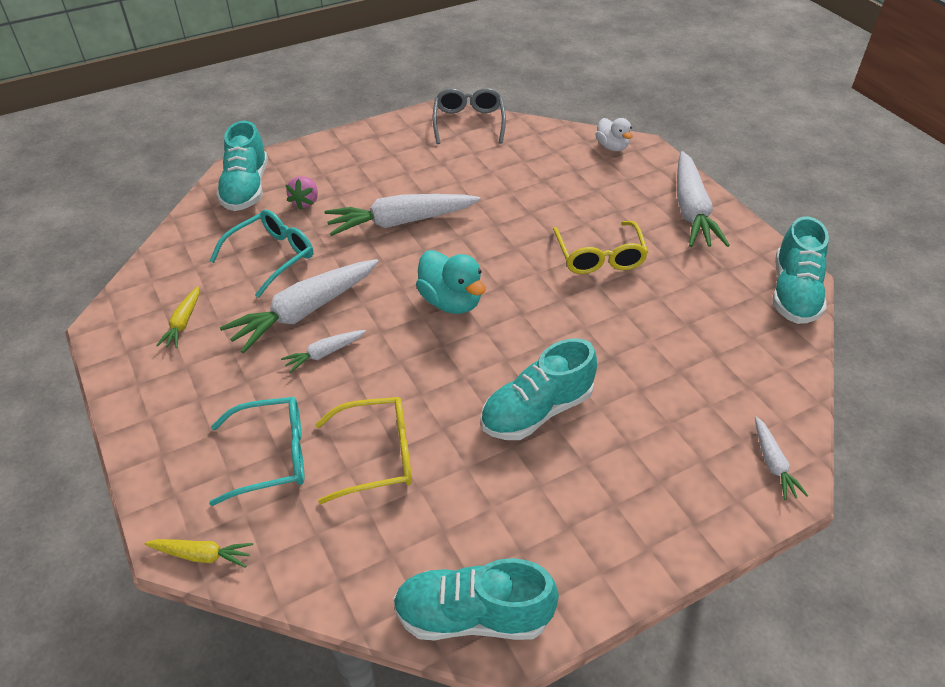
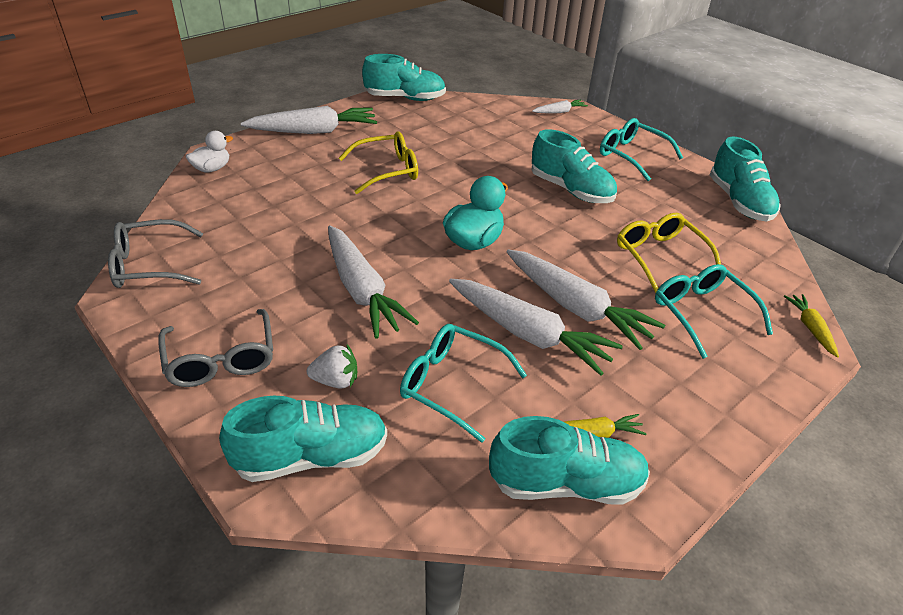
camera: 105 degrees left, 5 degrees down
white carrot [281,330,366,373] -> white carrot [507,249,665,350], size x2.05
pink strawberry [286,176,318,210] -> white strawberry [307,345,357,389]
none -> grey glasses [158,309,273,387]
none -> turquoise shoe [489,416,650,505]
none -> turquoise glasses [600,118,683,181]

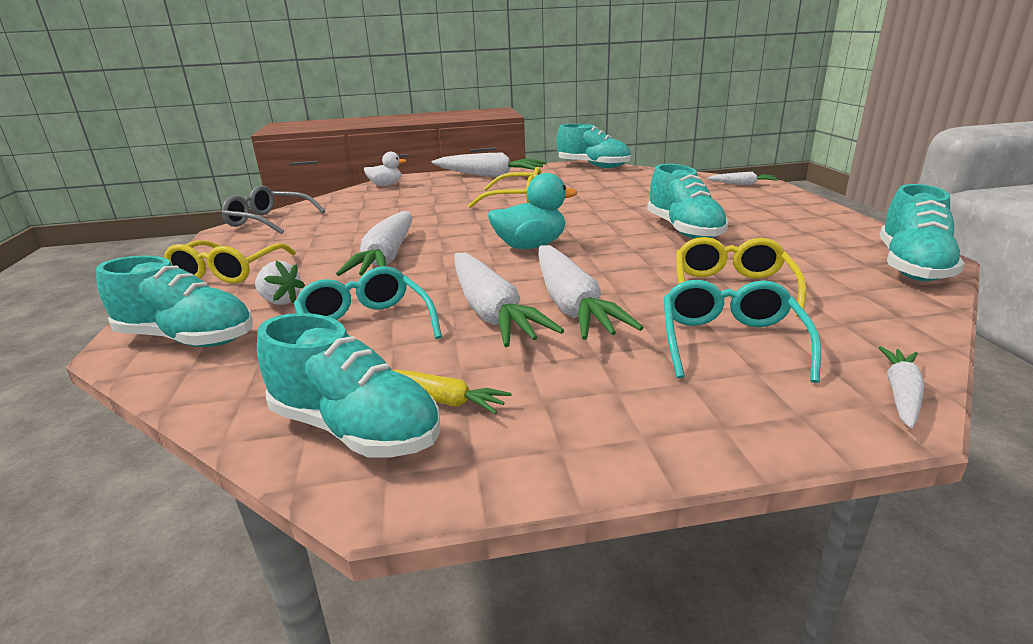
camera: 35 degrees right, 15 degrees down
grey glasses [158,309,273,387] -> yellow glasses [163,240,296,284]
turquoise glasses [600,118,683,181] -> none
yellow carrot [784,294,839,358] -> white carrot [878,346,924,428]

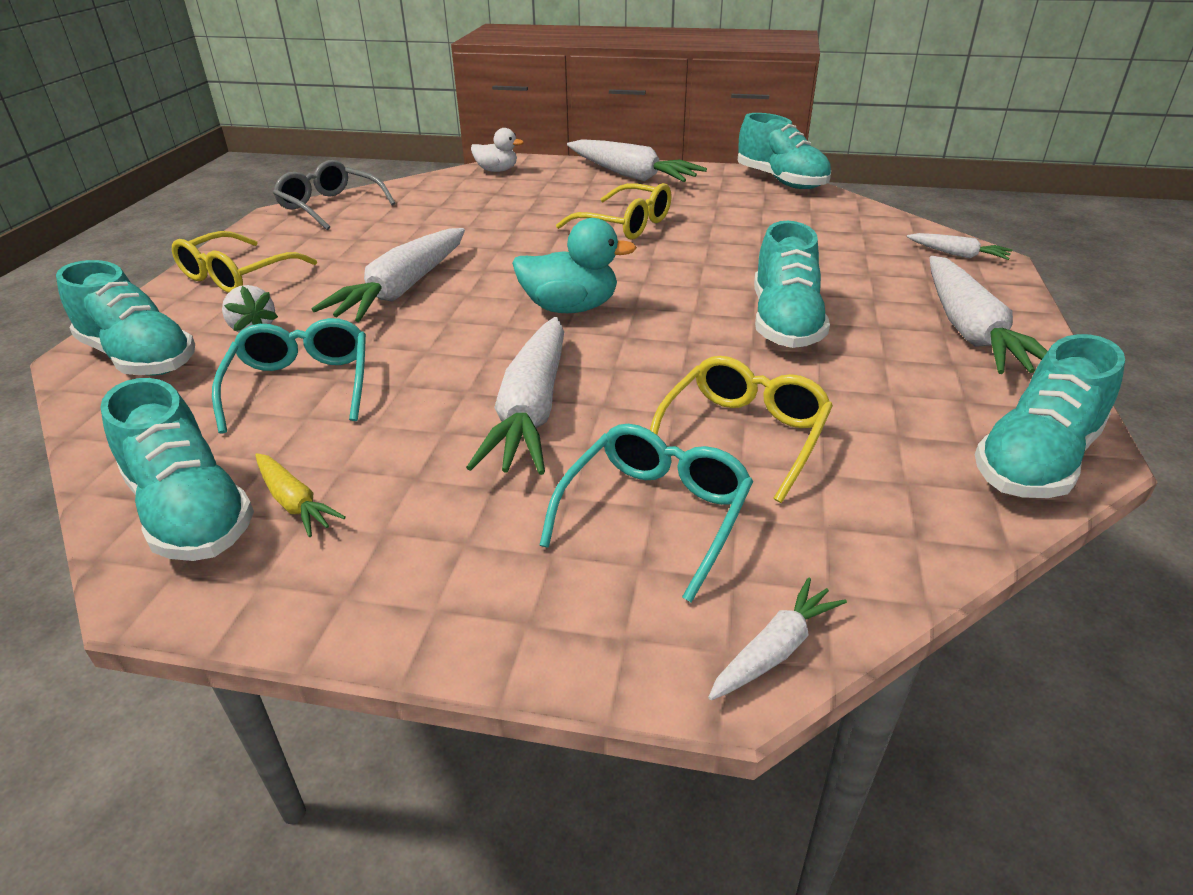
camera: 20 degrees right, 10 degrees up
white carrot [454,252,564,347] -> white carrot moved to [929,256,1048,374]

